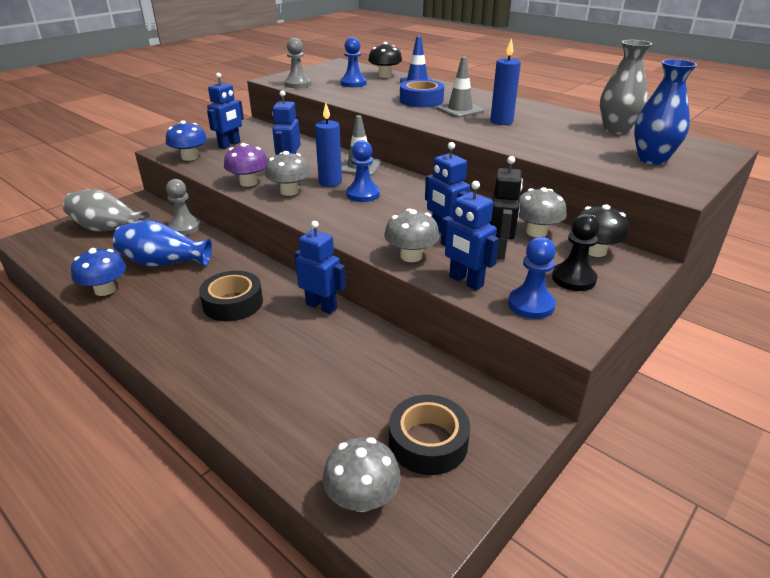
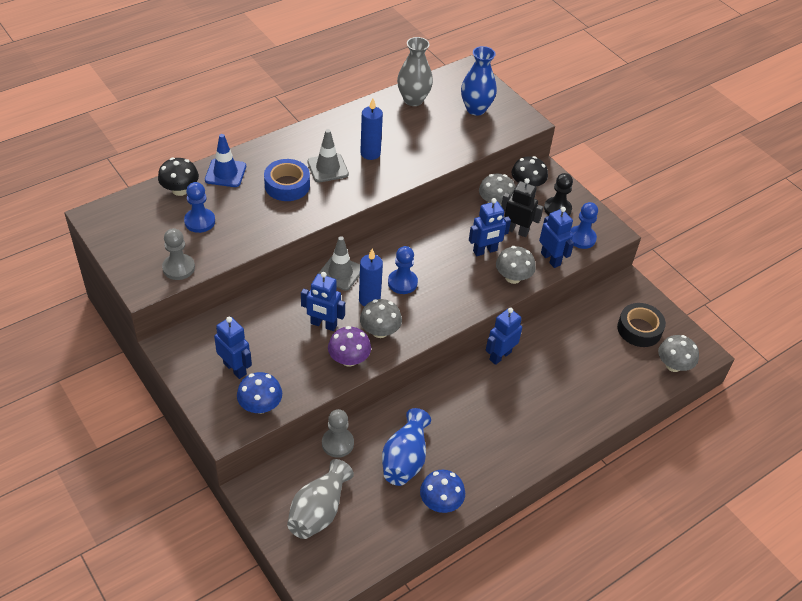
camera: 80 degrees left, 15 degrees up
black tape [199,271,263,321] -> none
blue robot [441,181,499,290] -> blue robot turned 90 degrees counterclockwise [539,207,574,268]

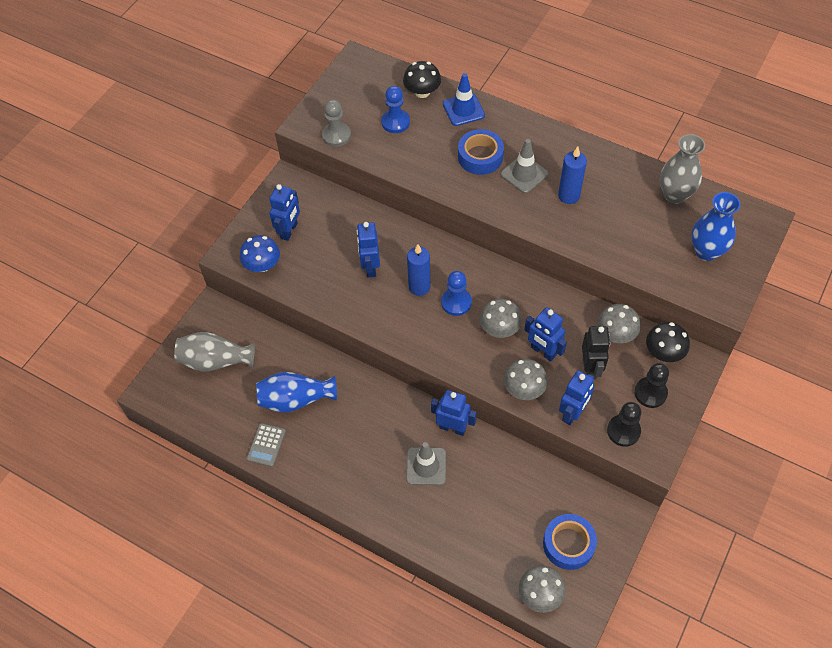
camera: 70 degrees right, 10 degrees up
grey traffic cone [318,236,360,291] -> grey traffic cone moved to [406,442,446,485]
grey pawn [322,409,354,458] -> none
purple mushroom [328,326,371,367] -> none
grey mushroom [360,299,402,338] -> grey mushroom moved to [480,299,522,338]
blue mushroom [420,470,465,513] -> grey calculator [247,423,286,467]
blue pawn [570,202,598,249] -> black pawn [607,402,642,447]
black tape [617,303,666,347] -> blue tape [543,514,597,570]

